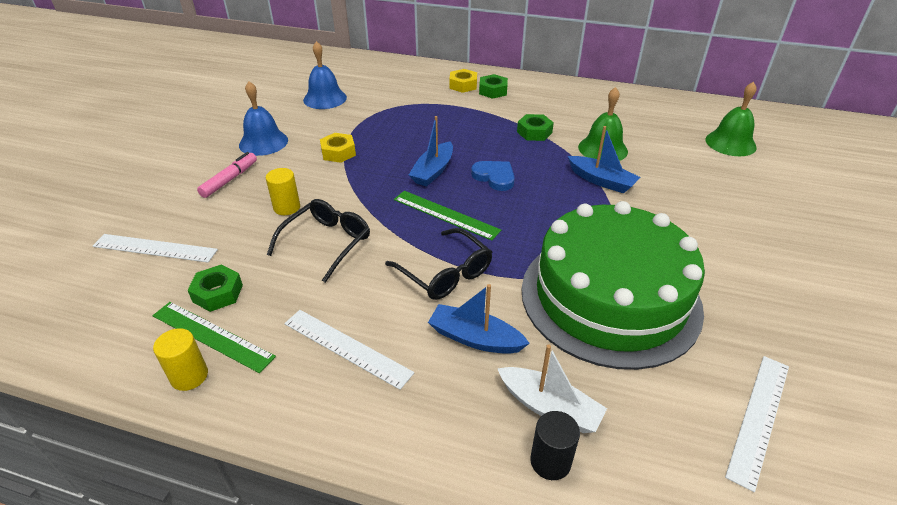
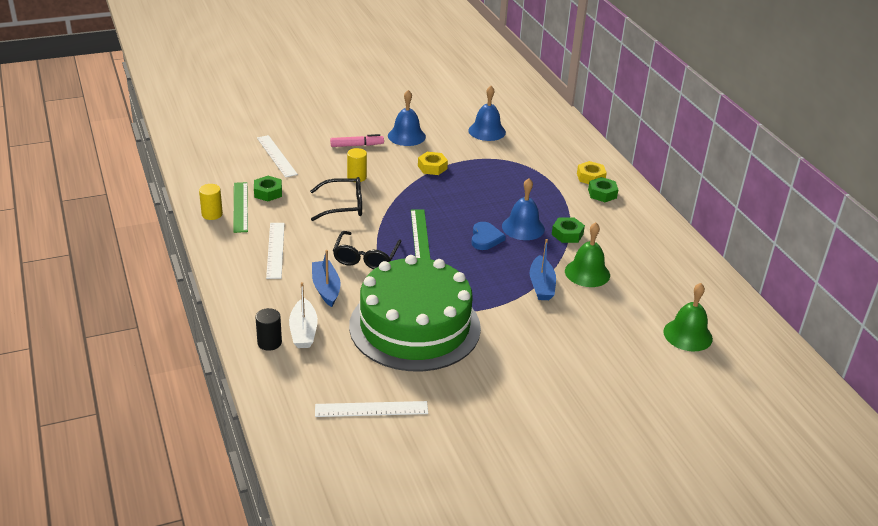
camera: 50 degrees right, 5 degrees down
blue boat [409,116,453,186] -> none
none -> blue bell [502,178,545,240]

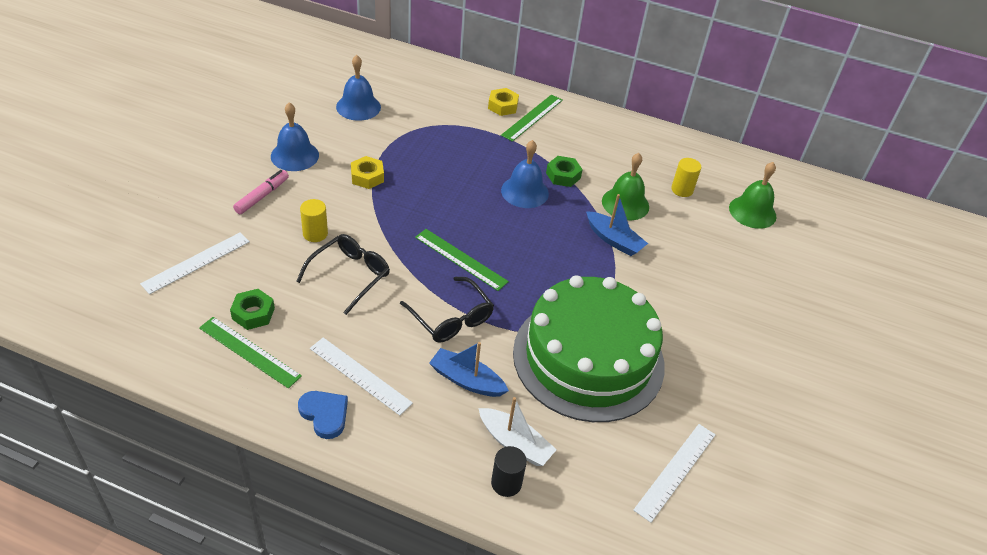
camera: 50 degrees left, 10 degrees up
yellow cylinder [199,184,223,220] -> yellow cylinder moved to [671,158,701,197]
white ruler [257,135,298,178] -> white ruler turned 60 degrees counterclockwise [140,233,250,294]
blue heart [471,222,506,250] -> blue heart moved to [298,391,348,439]
green nut [588,177,618,202] -> green ruler [501,94,563,142]

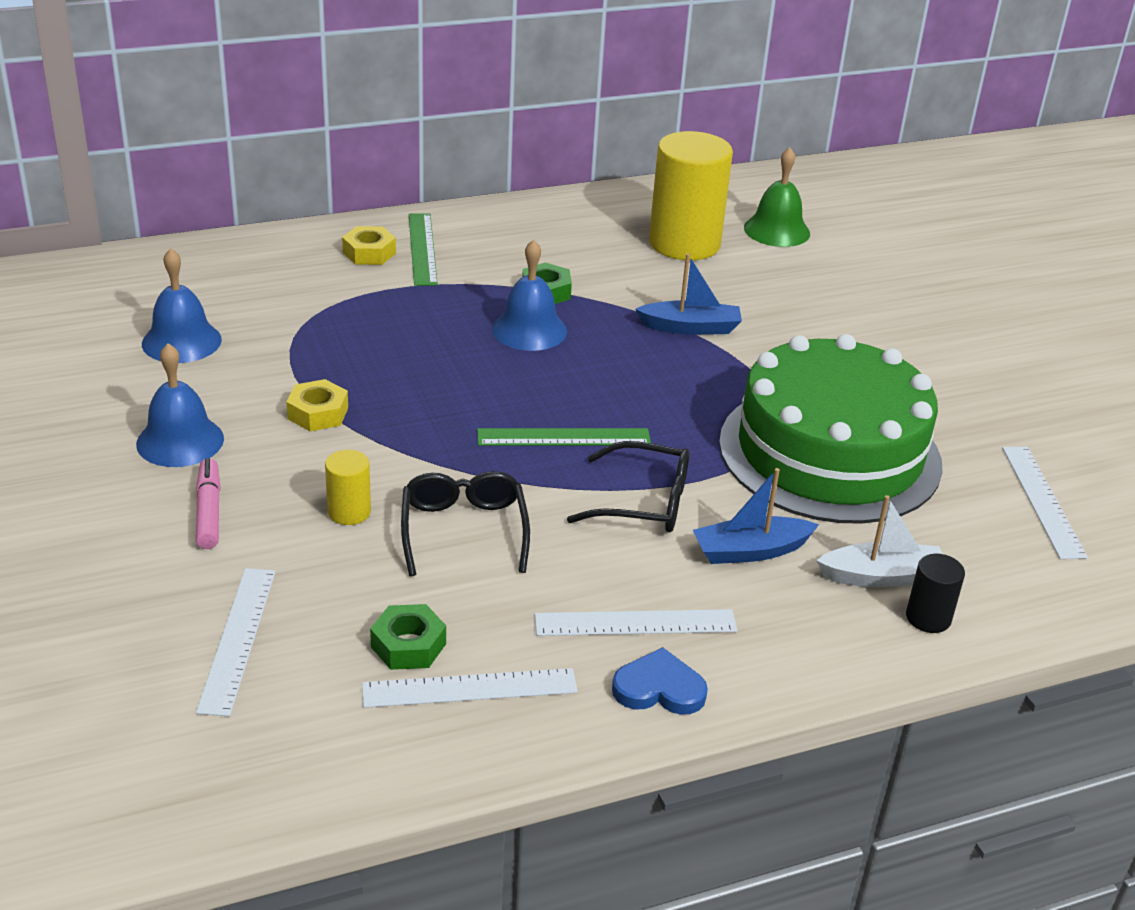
camera: 40 degrees left, 10 degrees down
green ruler [199,317,302,389] -> white ruler [362,668,578,708]
green bell [602,153,649,220] -> none
yellow cylinder [671,158,701,197] -> yellow cylinder [649,131,733,260], size x2.22

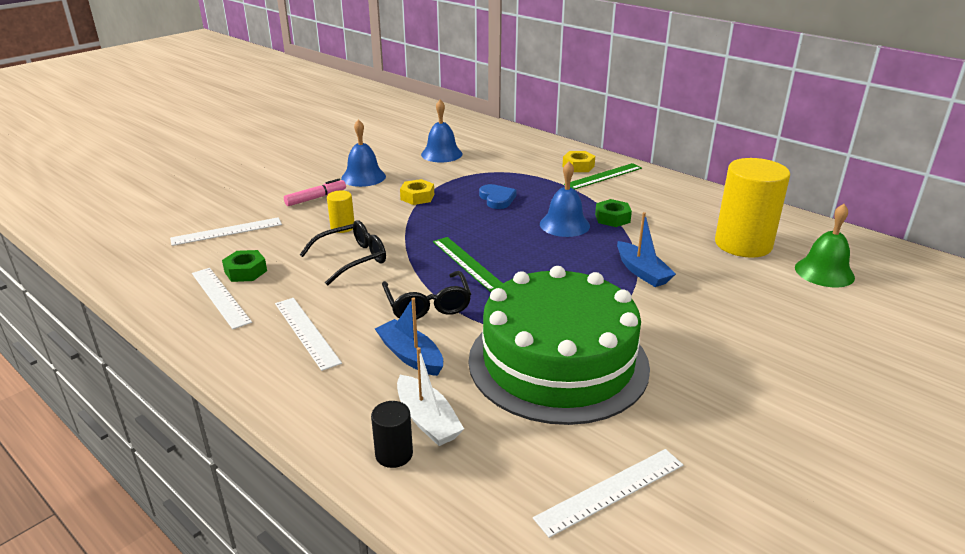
camera: 65 degrees right, 5 degrees down
blue heart [612,647,708,715] -> blue heart moved to [479,184,517,209]

